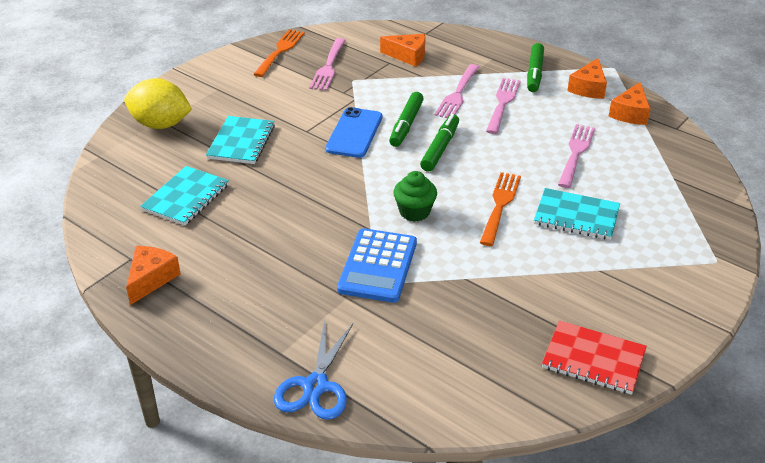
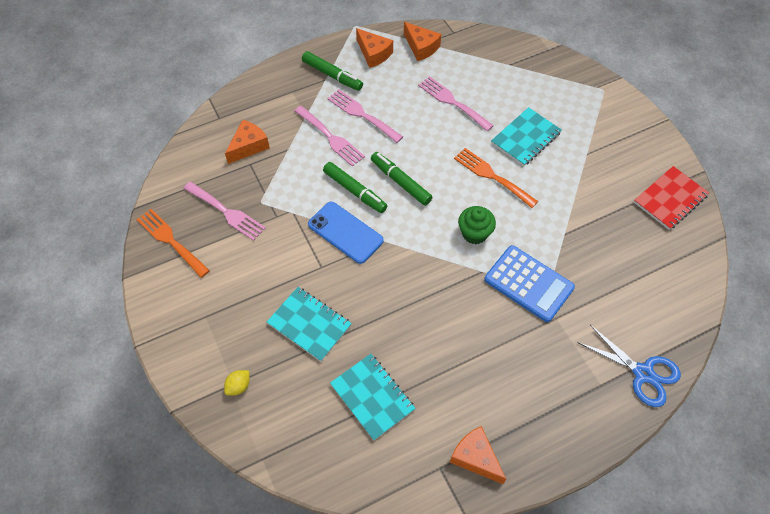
camera: 65 degrees left, 20 degrees up
yellow lemon [124,78,192,129] -> yellow lemon [224,370,250,396], size x0.42

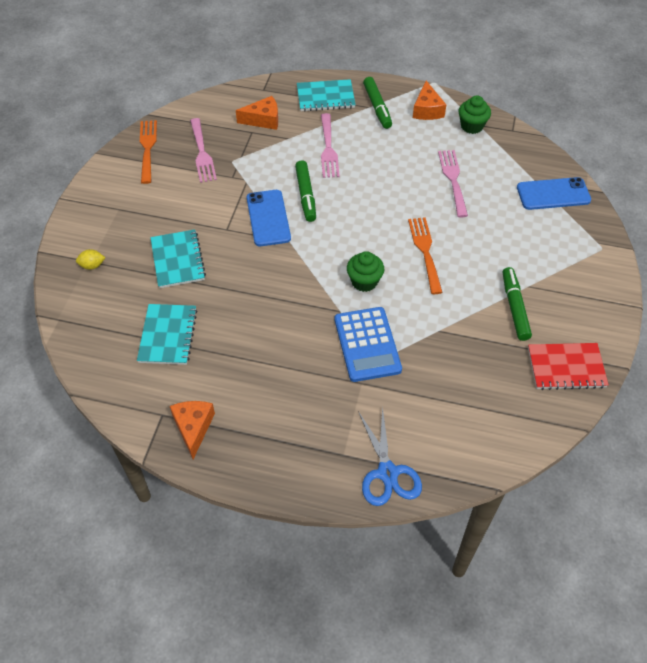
camera: 40 degrees right, 5 degrees down
pink fork [327,89,403,143] -> none
green marker [371,152,433,206] -> green marker moved to [503,267,532,341]
orange cheese [404,22,441,61] -> green cupcake [459,96,491,134]
turquoise notebook [491,107,562,166] -> turquoise notebook moved to [297,79,356,111]
none -> blue phone [517,177,591,210]

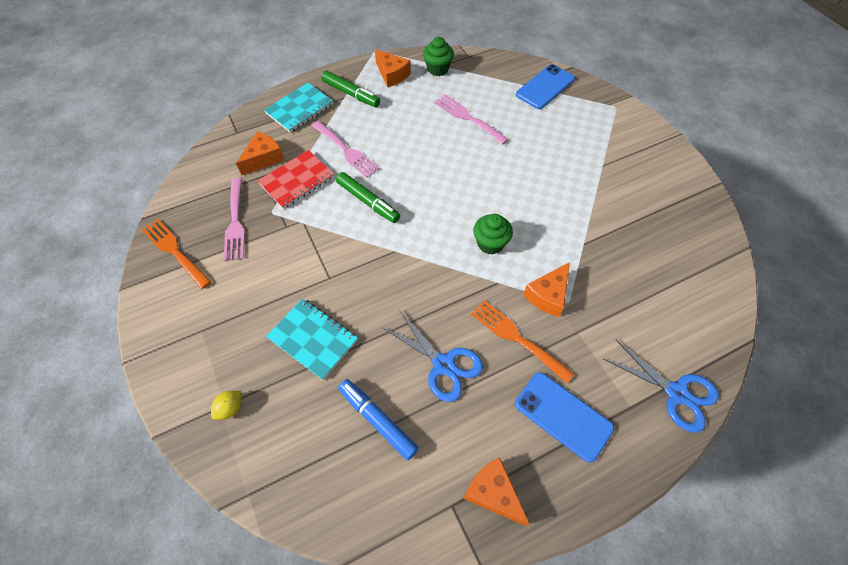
camera: 40 degrees left, 5 degrees up
turquoise notebook [137,304,198,365] -> blue marker [338,379,419,460]
pink fork [190,118,217,183] -> pink fork turned 45 degrees clockwise [224,178,245,261]
blue phone [247,190,291,246] -> blue phone moved to [515,372,614,463]
blue calculator [335,307,402,382] -> orange cheese [523,262,570,317]
orange fork [408,217,443,294] -> orange fork moved to [471,300,574,383]
green marker [503,267,532,341] -> none
red notebook [528,343,609,390] -> red notebook moved to [257,150,334,209]
none -> blue scissors [383,310,483,402]

